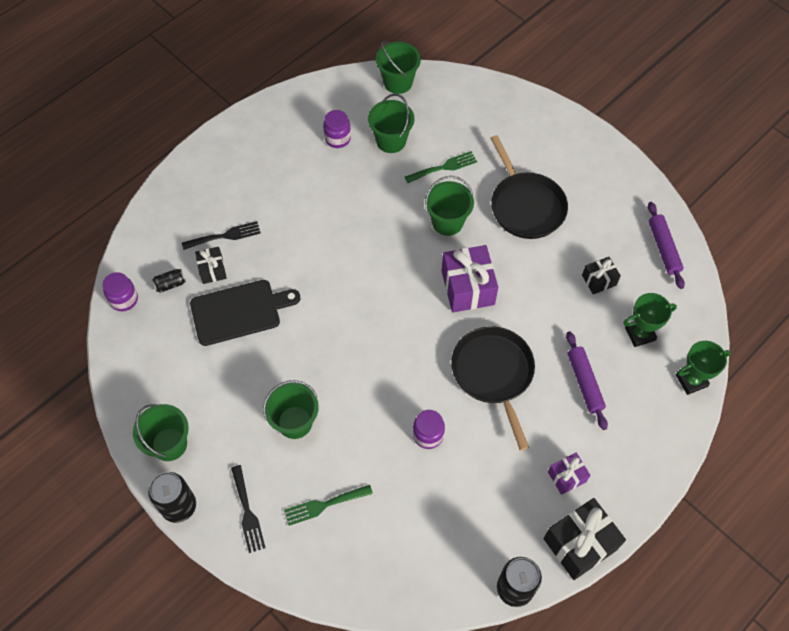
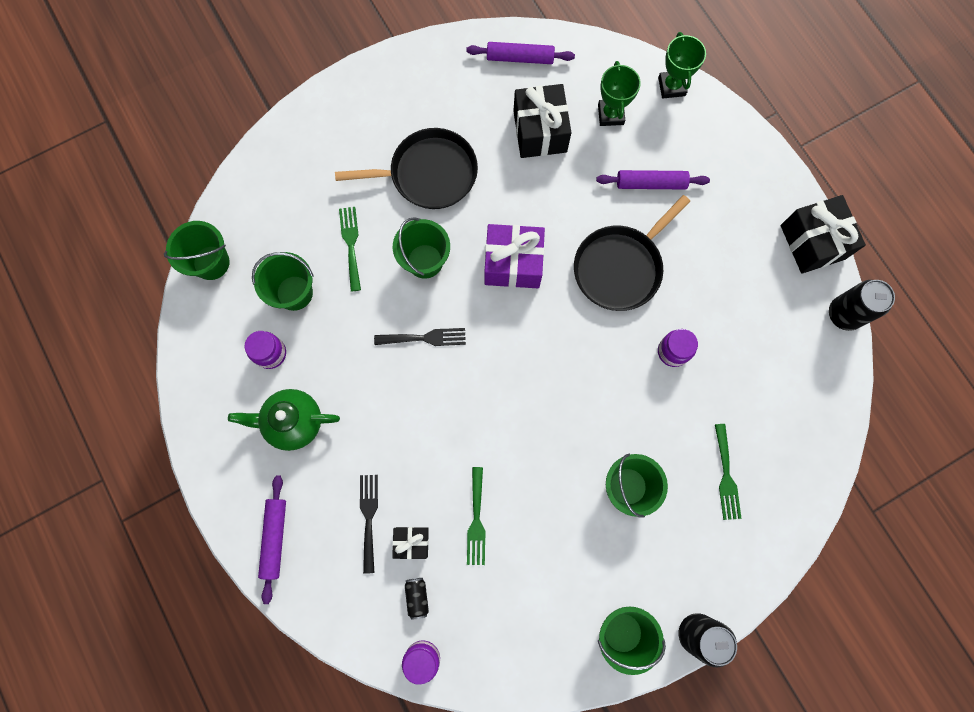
camera: 75 degrees left, 15 degrees up
black cutting board [190,280,300,346] -> green fork [467,467,485,565]
black fork [231,465,265,553] -> black fork moved to [374,328,466,346]
black pan [451,326,535,450] -> black pan turned 45 degrees counterclockwise [574,195,690,311]
purple gift [548,452,590,495] -> none
black gift [582,257,621,294] -> black gift [513,84,572,158], size x1.82
none -> green teapot [228,389,340,451]
none -> purple rolling pin [258,475,286,604]

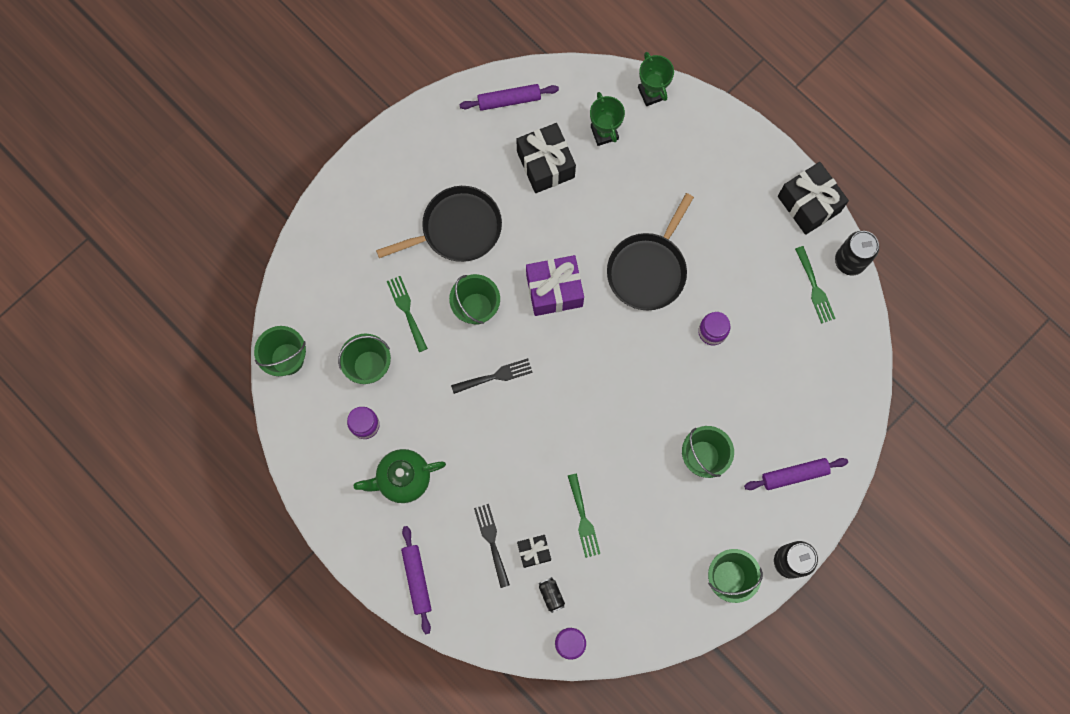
camera: 15 degrees left, 0 degrees up
purple rolling pin [596,170,710,190] -> purple rolling pin moved to [744,458,848,490]
green fork [715,424,742,520] -> green fork moved to [795,246,836,324]

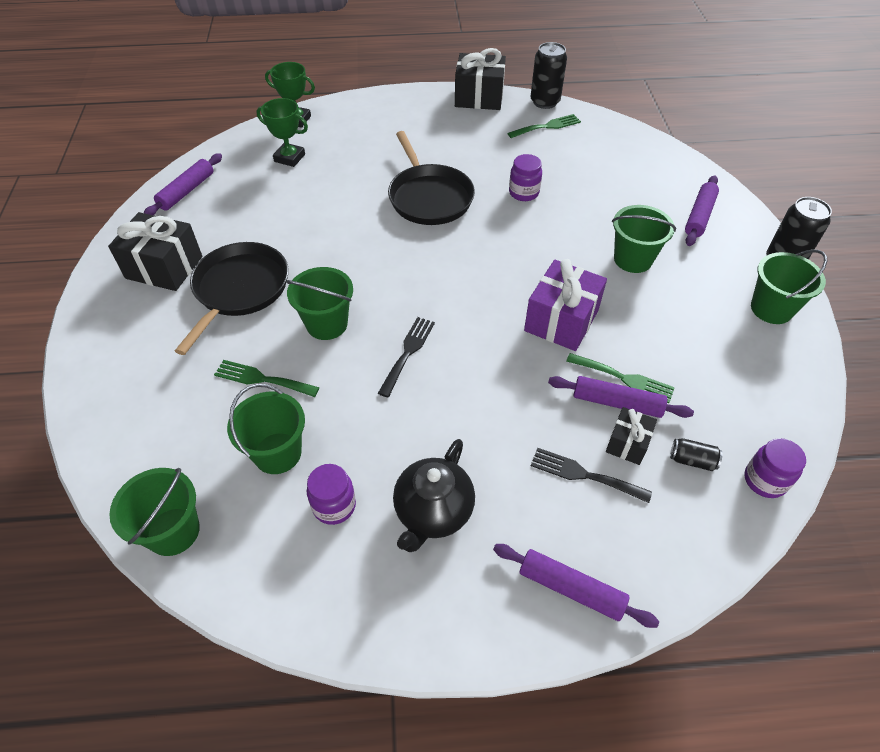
camera: 50 degrees left, 25 degrees down
green teapot [354,449,446,503] -> black teapot [393,439,475,552]
black gift [516,123,576,193] -> black gift moved to [108,212,202,291]
purple gift [526,255,584,316] -> purple gift moved to [524,259,607,351]
green fork [795,246,836,324] -> green fork turned 45 degrees counterclockwise [507,114,581,138]
none -> purple rolling pin [548,376,694,418]

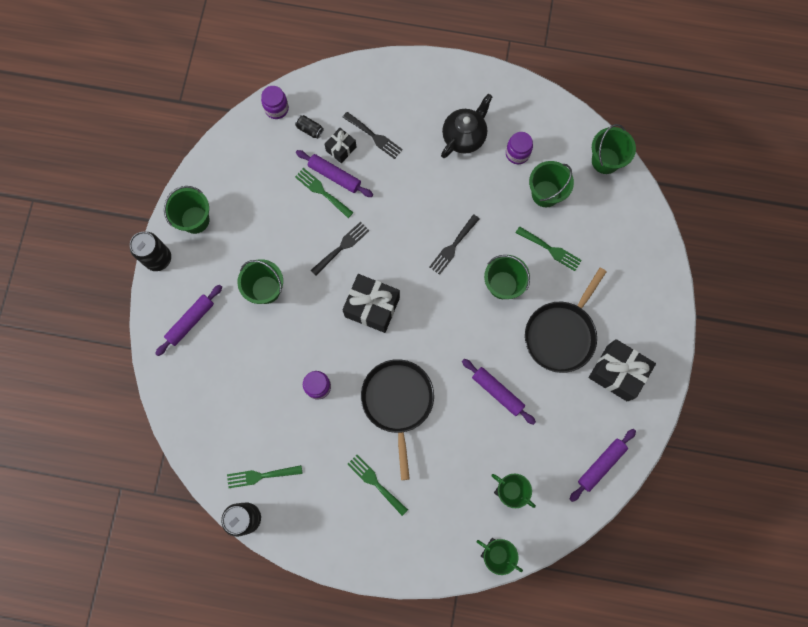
camera: 165 degrees left, 25 degrees up
black gift [455,48,506,110] -> black gift moved to [342,274,400,333]
purple rolling pin [493,544,659,628] -> purple rolling pin moved to [462,359,536,425]
purple gift [524,259,607,351] -> black fork [311,221,369,276]
none -> green fork [347,455,408,516]

